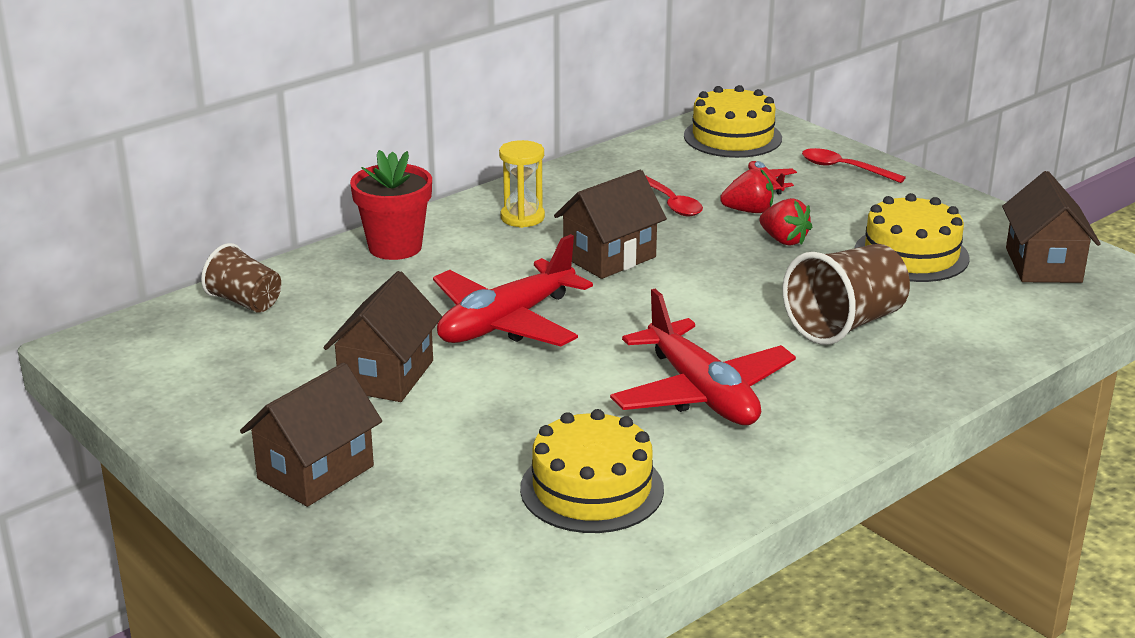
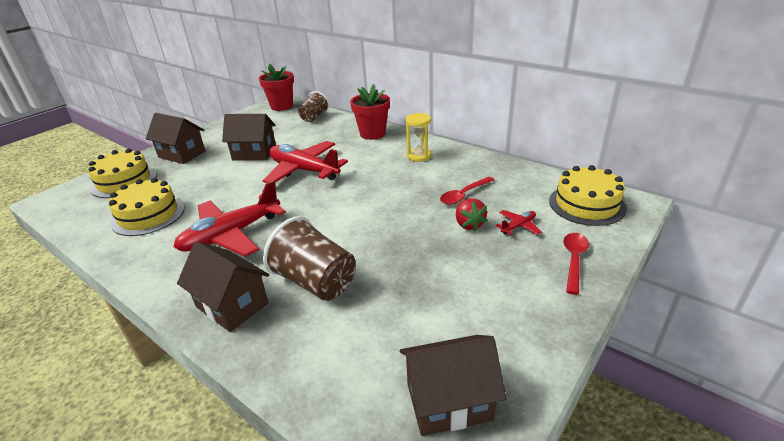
camera: 80 degrees right, 5 degrees up
brown house [554,170,667,279] -> brown house moved to [177,241,269,332]
red strawberry [759,198,812,246] -> none
yellow cake [855,193,970,282] -> yellow cake moved to [88,149,157,198]
none -> red flower pot [259,64,294,111]

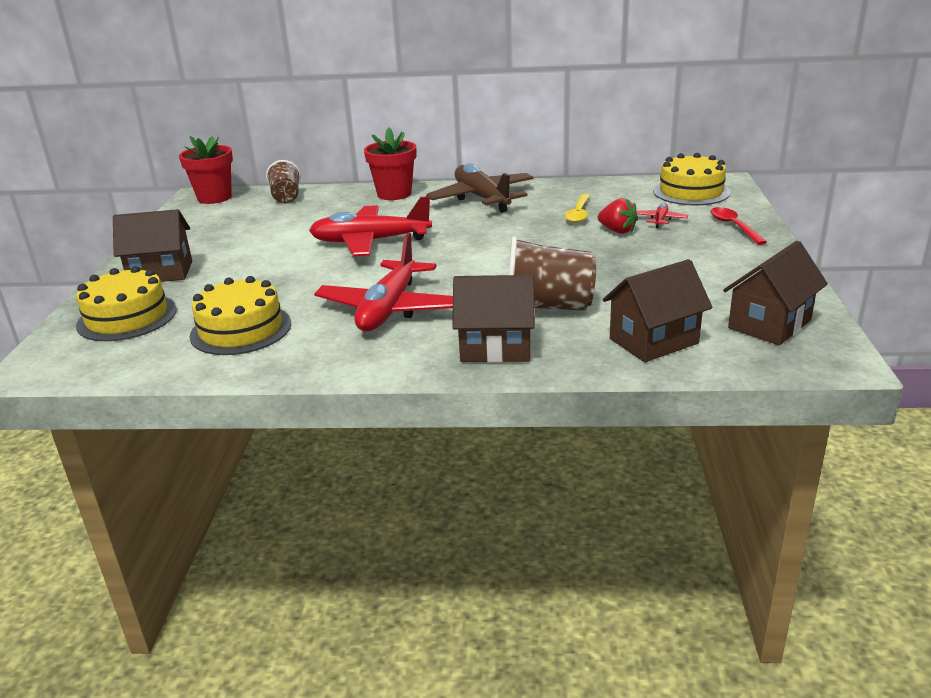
camera: 35 degrees left, 5 degrees down
brown house [222,114,276,161] -> brown house moved to [603,259,713,362]
yellow hourglass [406,113,431,162] -> brown plane [426,163,534,213]
red spoon [440,177,494,205] -> yellow spoon [564,194,590,223]

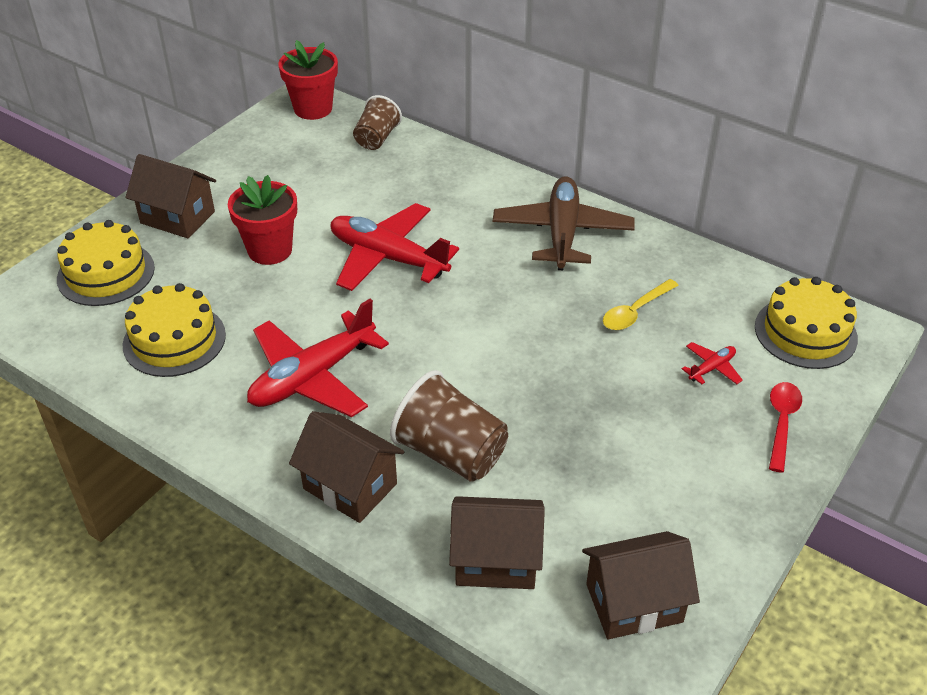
camera: 30 degrees right, 15 degrees up
red flower pot [364,127,416,200] -> red flower pot moved to [228,175,297,265]
red strawberry [598,198,638,234] -> none

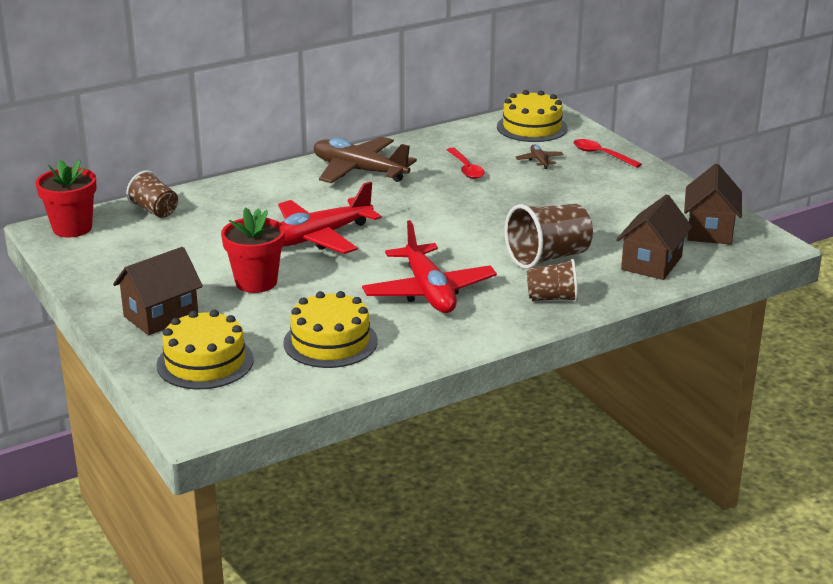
camera: 65 degrees left, 15 degrees down
brown house [289,411,404,523] -> brown cup [527,259,578,302]
yellow spoon [603,279,679,330] -> red spoon [447,148,485,179]
red plane [682,342,743,384] -> brown plane [515,144,564,169]

